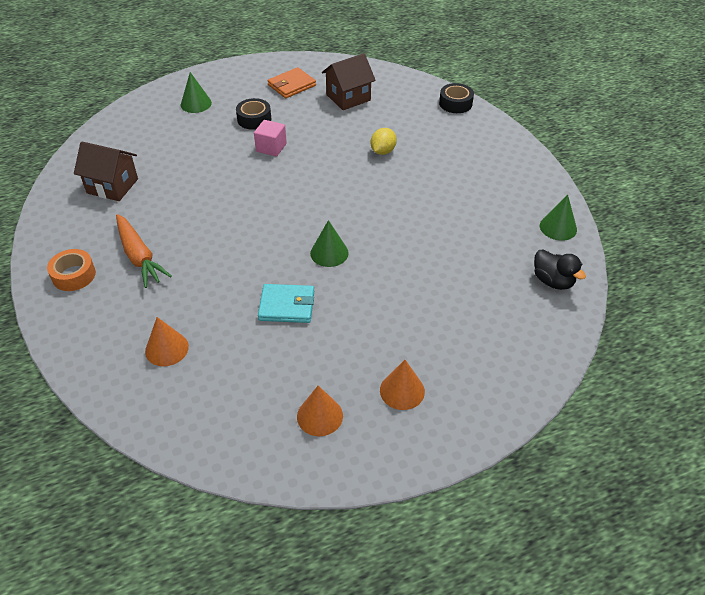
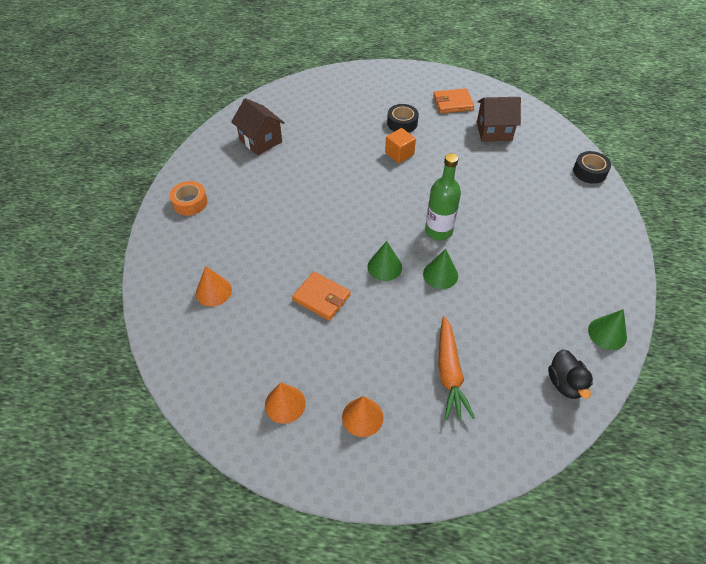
camera: 30 degrees right, 5 degrees up
orange carrot [116,214,172,288] -> orange carrot moved to [438,316,475,420]
green cone [181,72,212,113] -> green cone moved to [423,249,458,289]
pink cube [254,120,287,157] -> orange cube [385,128,416,163]
turquoise wallet [258,284,314,323] -> orange wallet [292,272,351,321]
yellow lemon [370,128,397,155] -> none
none -> green bottle [425,153,461,241]

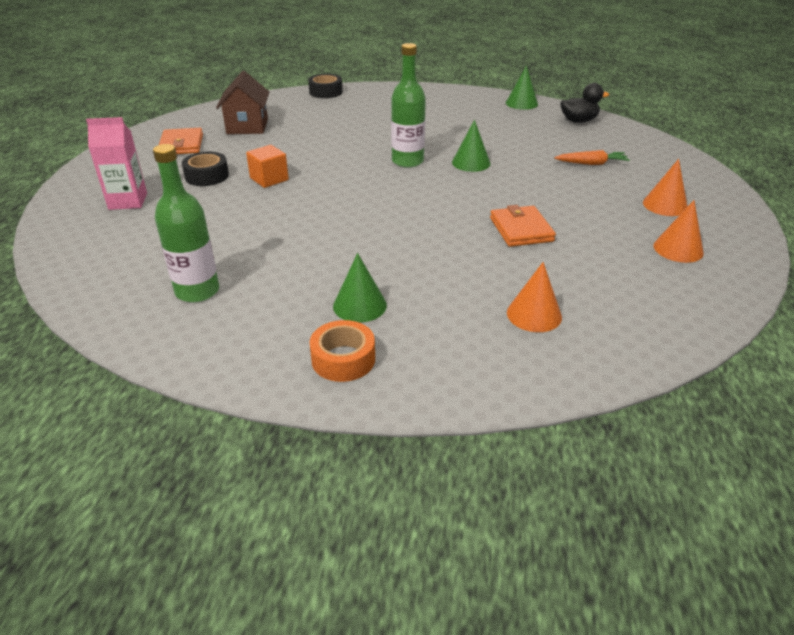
camera: 90 degrees left, 15 degrees down
brown house [231,98,285,155] -> green bottle [153,144,219,303]
orange wallet [292,272,351,321] -> orange wallet turned 45 degrees counterclockwise [490,205,556,247]
green cone [367,241,402,281] -> green cone moved to [333,253,387,323]
orange carrot [438,316,475,420] -> orange carrot [554,150,630,165], size x0.65
none -> pink carton [86,117,147,210]

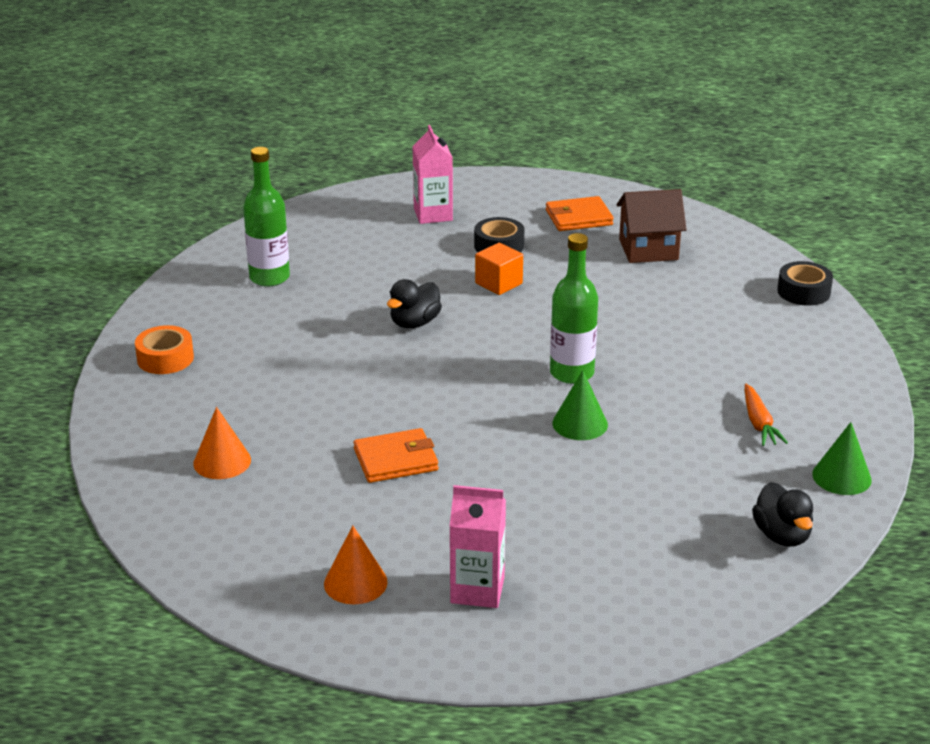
camera: 85 degrees right, 5 degrees down
green cone [333,253,387,323] -> none
orange carrot [554,150,630,165] -> orange carrot moved to [745,384,788,446]
orange cone [643,159,688,216] -> pink carton [450,485,506,608]
none -> black duck [387,279,442,328]

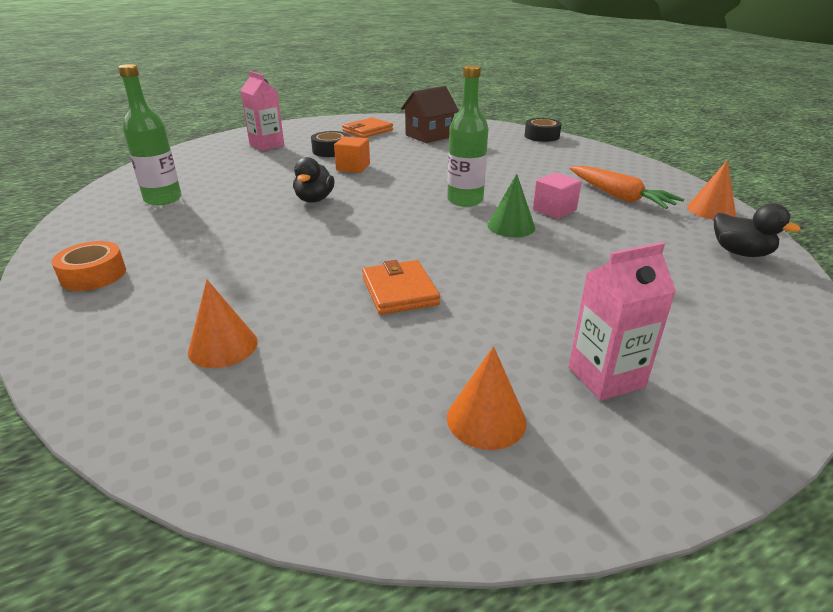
camera: 30 degrees left, 0 degrees up
orange wallet [354,428,438,483] -> orange wallet turned 60 degrees counterclockwise [362,260,440,315]
orange carrot [745,384,788,446] -> orange carrot [570,166,684,209], size x1.54
green cone [812,422,872,495] -> orange cone [687,160,736,220]
none -> pink cube [533,173,582,219]

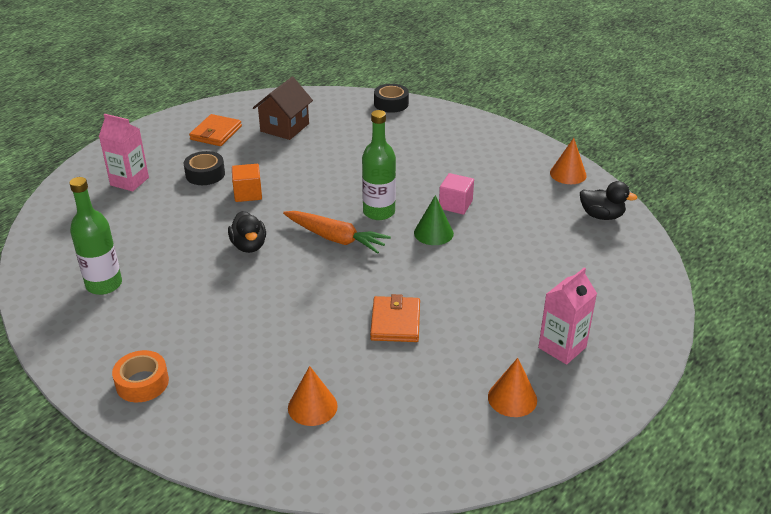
camera: 25 degrees left, 5 degrees up
orange wallet [362,260,440,315] -> orange wallet turned 45 degrees clockwise [370,294,420,342]
orange carrot [570,166,684,209] -> orange carrot moved to [283,211,391,254]

